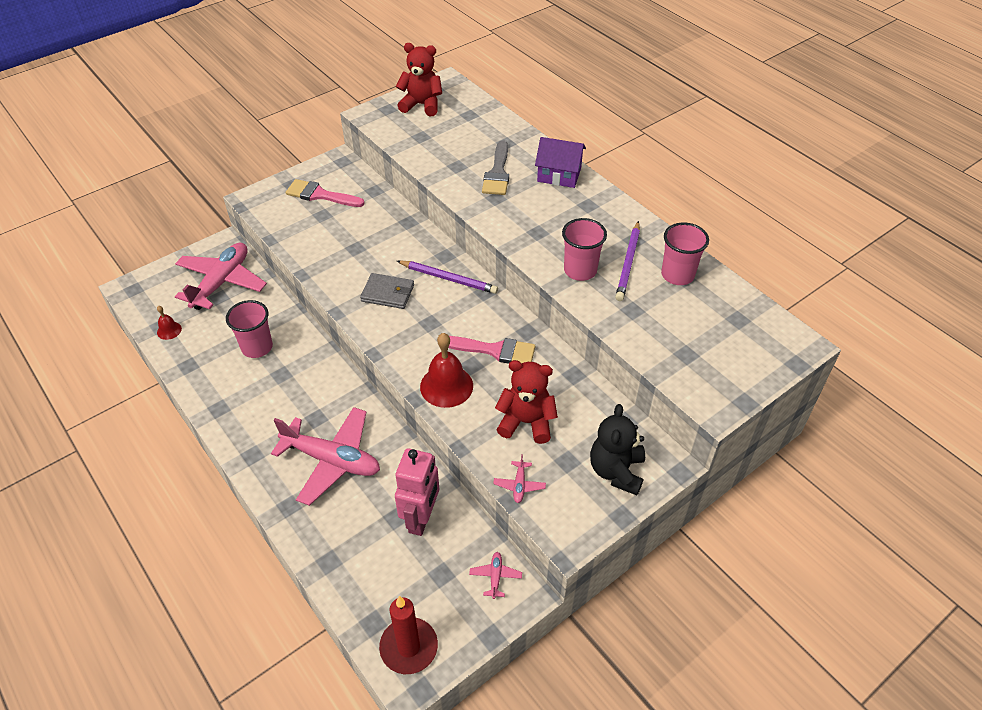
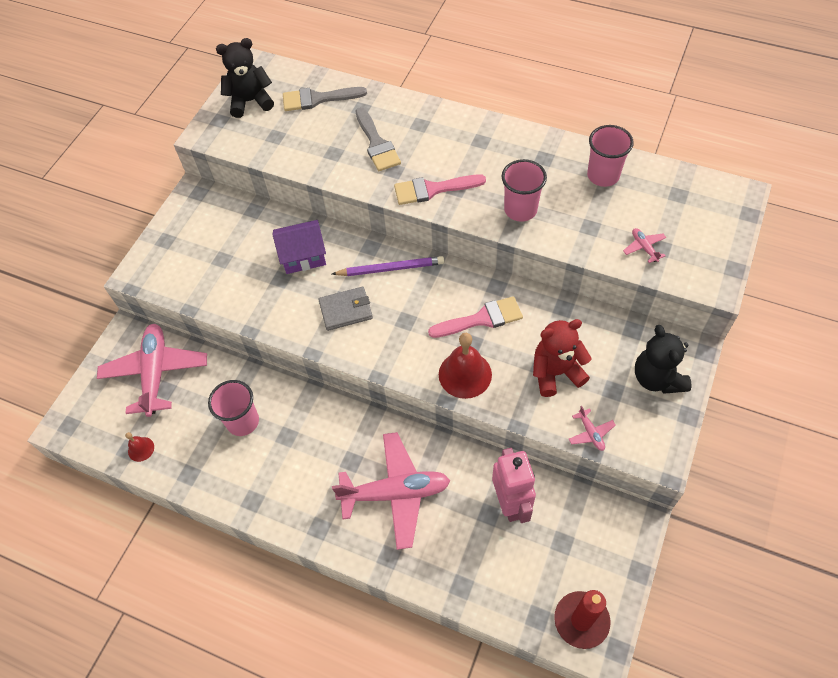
camera: 25 degrees left, 10 degrees up
pink brush [286,179,365,207] -> pink brush moved to [394,174,486,205]
red teddy bear [396,43,442,116] -> black teddy bear [216,38,274,118]
pink plane [469,552,522,599] -> pink plane moved to [623,228,667,263]
purple house [535,137,586,188] -> purple house moved to [272,220,326,274]
purple pencil [615,221,640,301] -> none
none -> grey brush [283,87,367,111]

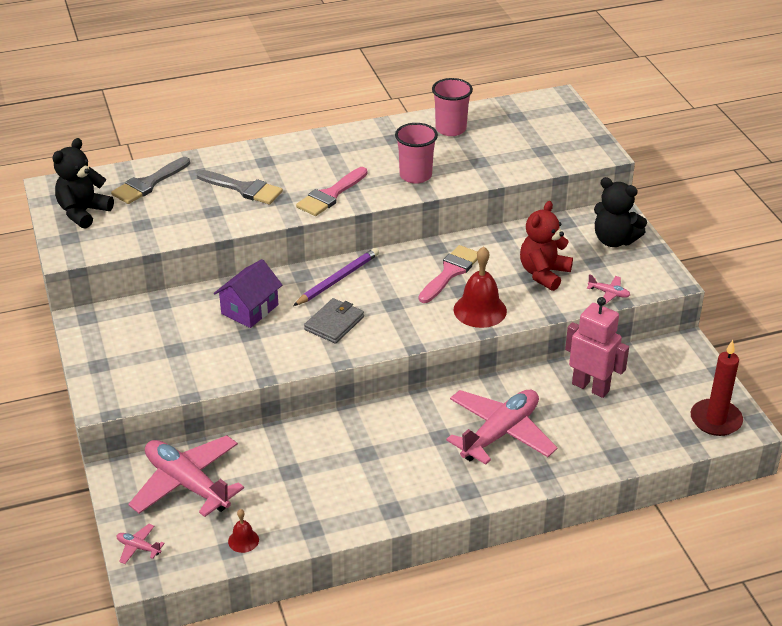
camera: 45 degrees left, 20 degrees down
pink cup [208,380,259,436] -> none
pink plane [623,228,667,263] -> pink plane moved to [117,524,165,564]

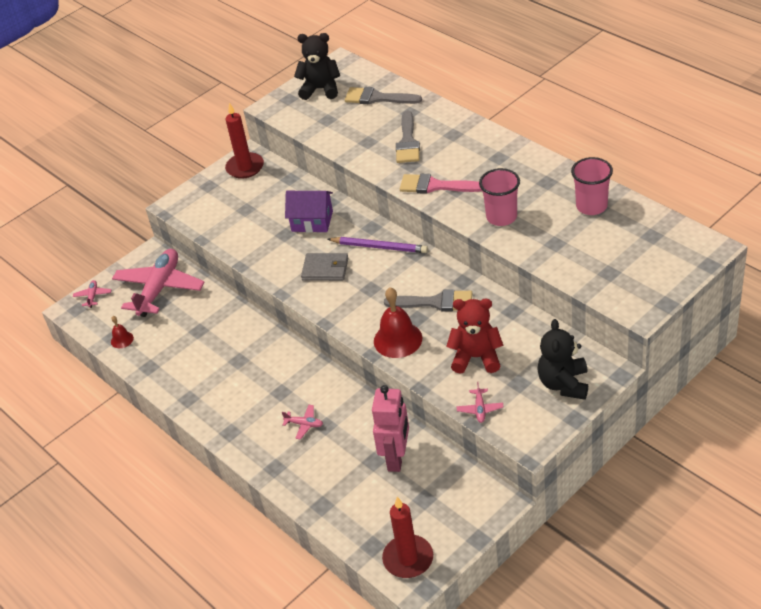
camera: 70 degrees right, 5 degrees up
pink brush [419,245,478,303] -> grey brush [384,289,472,312]
pink plane [446,390,557,465] -> pink plane [282,405,323,440], size x0.40
none -> red candle [225,103,264,179]

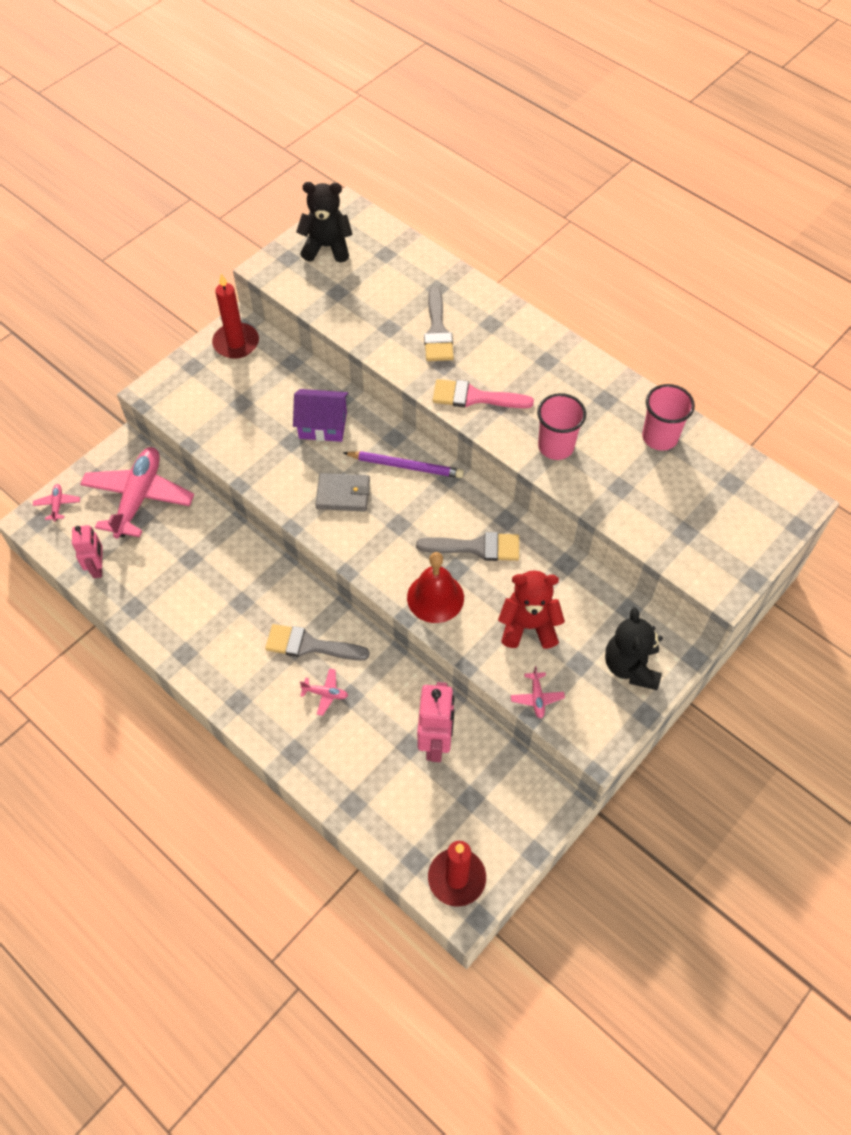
camera: 10 degrees left, 15 degrees up
red bell [111,316,134,348] -> pink robot [72,525,102,578]
grey brush [345,87,422,104] -> grey brush moved to [265,624,370,660]

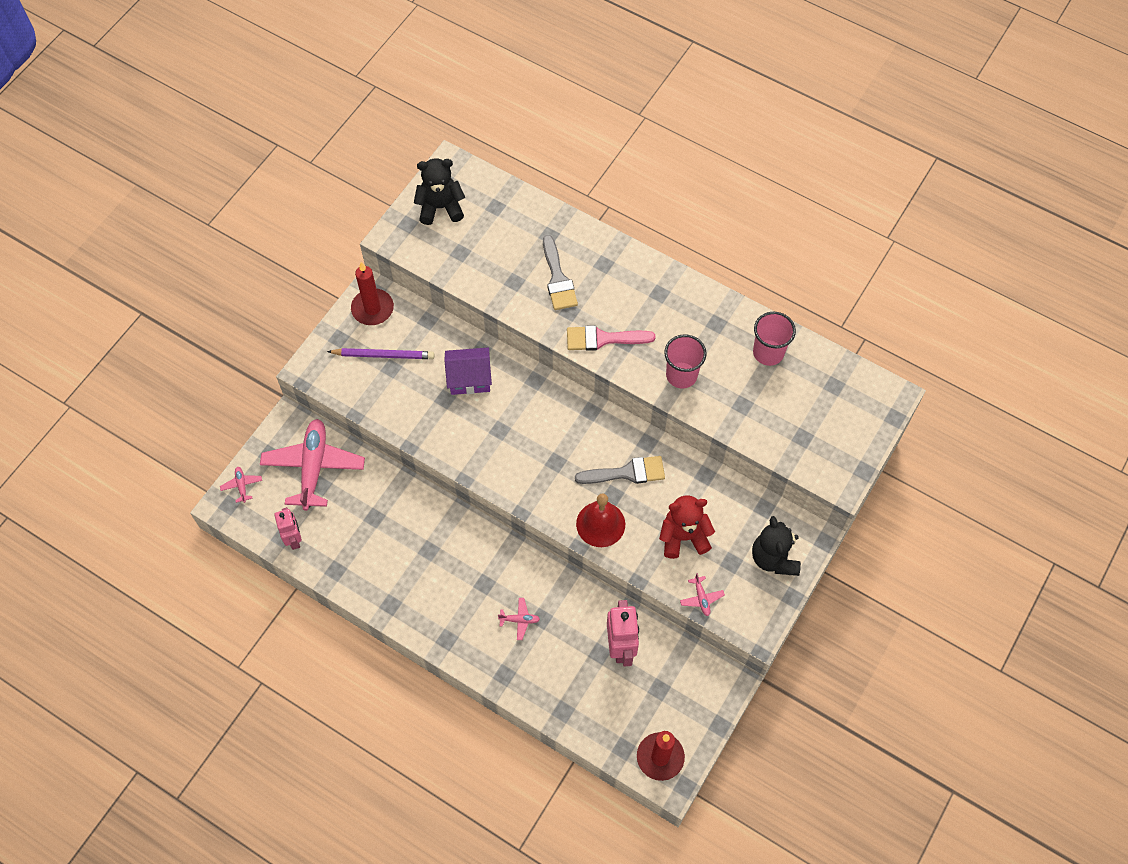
camera: 10 degrees left, 5 degrees up
grey brush [265,624,370,660] -> none
grey wallet [315,473,370,512] -> none
purple pencil [343,451,464,478] -> purple pencil moved to [327,348,435,359]

